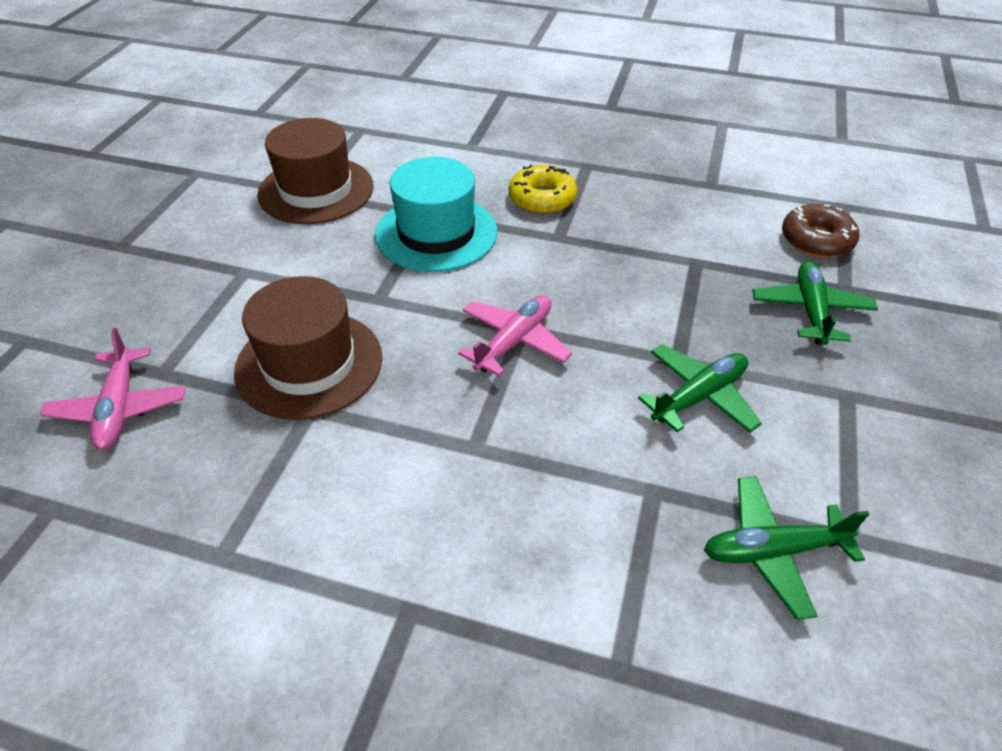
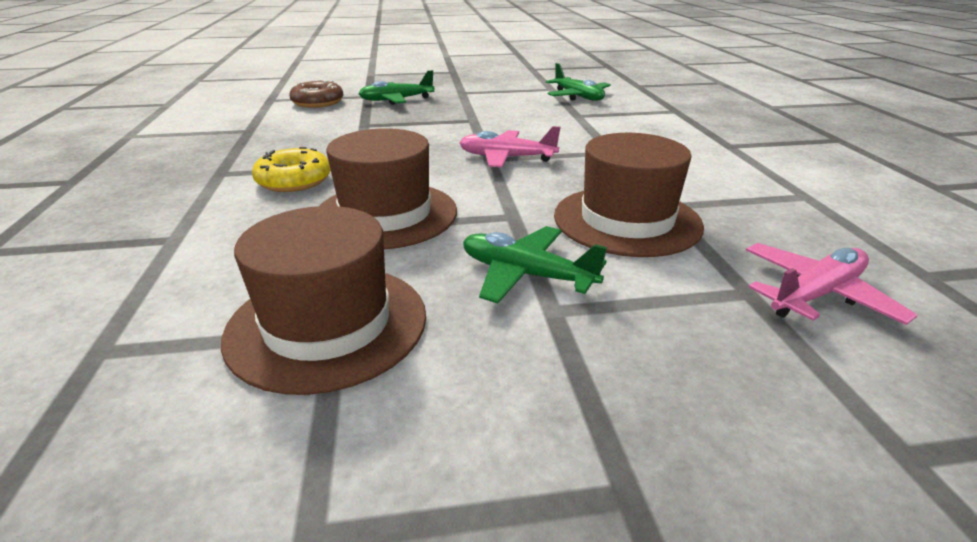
camera: 115 degrees left, 15 degrees down
turquoise hat [375,157,497,272] -> brown hat [319,128,457,250]
green plane [638,344,762,433] -> green plane moved to [463,226,607,304]

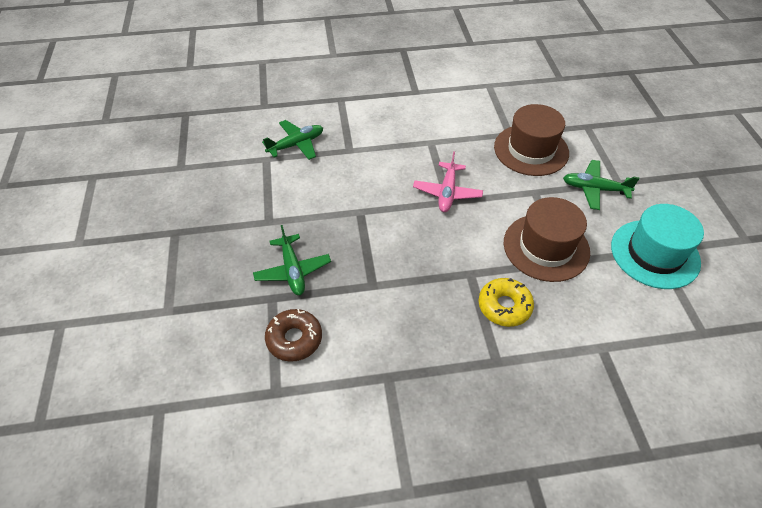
camera: 90 degrees left, 20 degrees up
brown hat [221,206,426,395] -> turquoise hat [611,204,704,289]
green plane [463,226,607,304] -> green plane turned 75 degrees clockwise [563,160,640,210]
pink plane [746,243,917,325] -> none

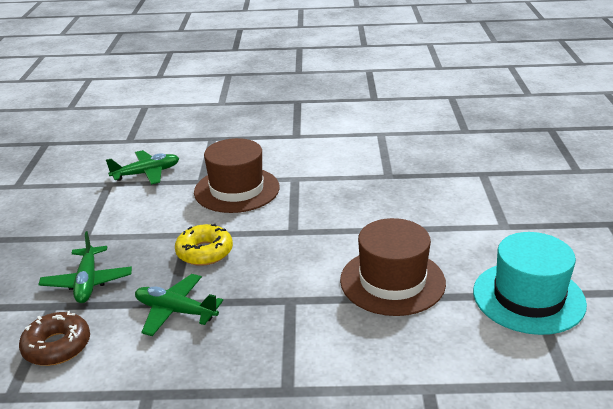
camera: 10 degrees right, 20 degrees down
pink plane [413,151,483,212] -> none
yellow donut [479,278,534,327] -> yellow donut moved to [175,224,233,266]
brown hat [494,104,569,176] -> brown hat moved to [194,138,280,213]
green plane [563,160,640,210] -> green plane moved to [135,274,223,336]

